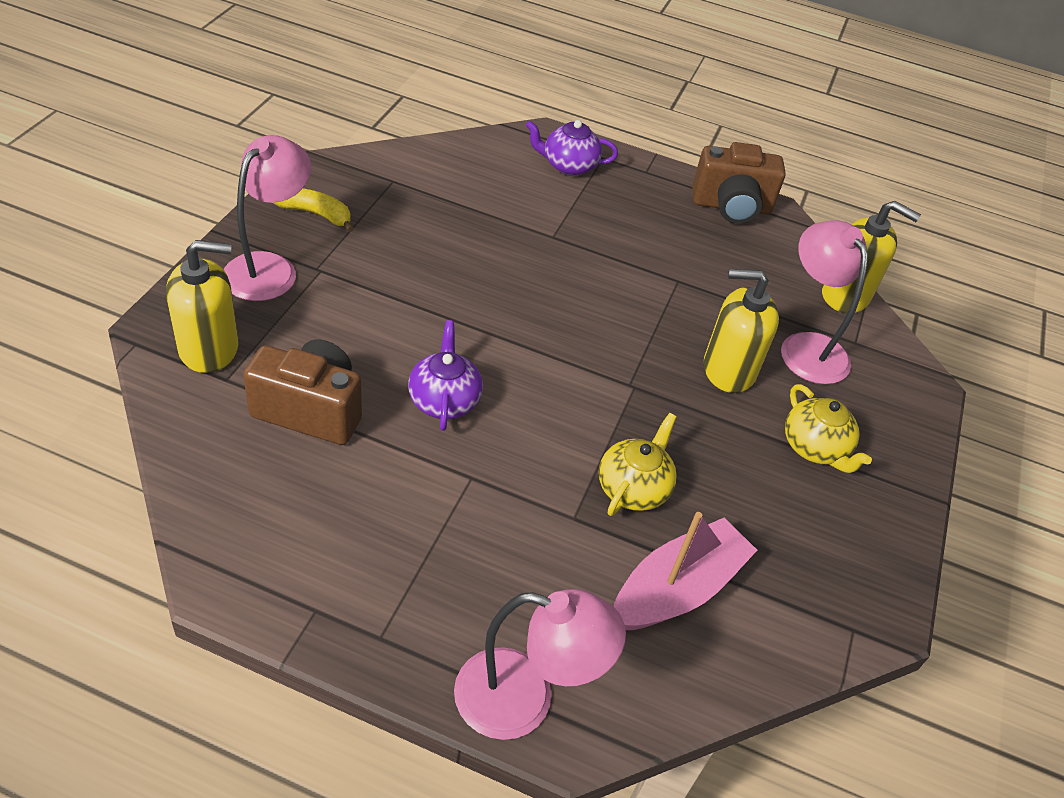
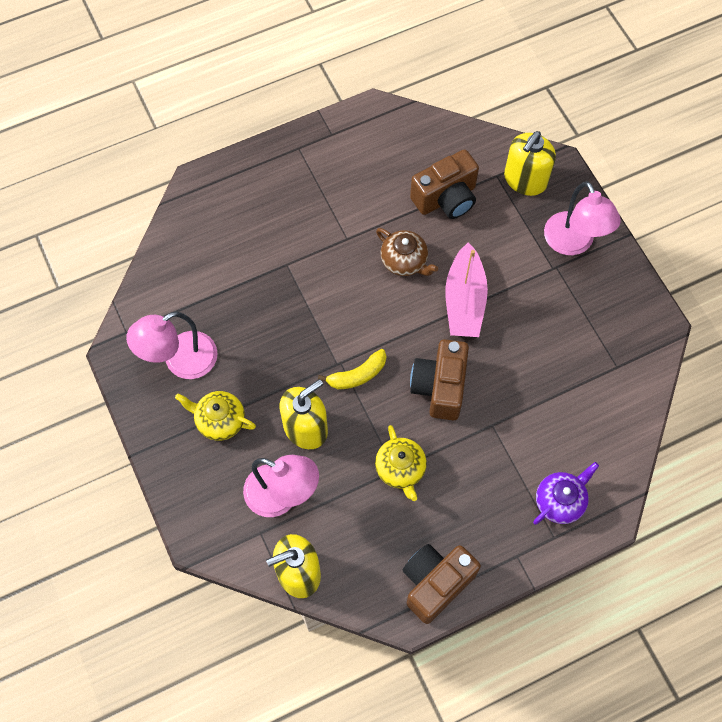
camera: 140 degrees right, 20 degrees up
yellow banana [273,188,354,232] -> yellow banana moved to [318,349,387,389]
purple teapot [408,320,483,431] -> brown teapot [376,228,438,276]
pink lamp [454,589,626,740] -> pink lamp moved to [126,312,218,379]
yellow teapot [599,413,677,516] -> yellow teapot moved to [375,425,427,501]
pink boat [614,512,757,630] -> pink boat moved to [445,242,488,337]
none -> brown camera [410,339,469,420]

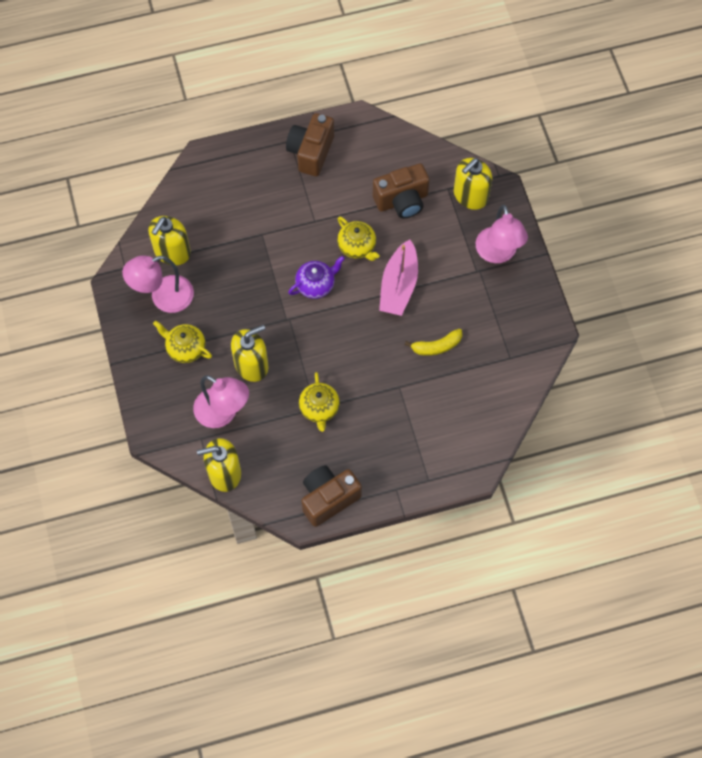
camera: 10 degrees right, 0 degrees up
yellow banana [318,349,387,389] -> yellow banana moved to [405,329,462,356]
brown teapot [376,228,438,276] -> yellow teapot [337,216,379,261]
brown camera [410,339,469,420] -> brown camera moved to [286,113,334,176]
purple teapot [533,462,599,525] -> purple teapot moved to [288,256,345,299]
none -> yellow soap dispenser [148,216,191,266]

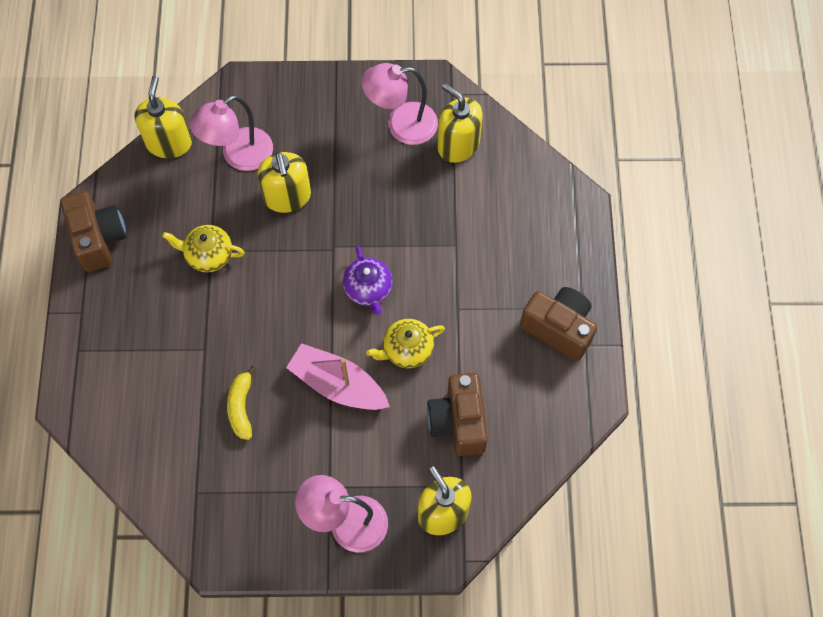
camera: 105 degrees right, 0 degrees up
pink lamp [122,255,194,313] -> pink lamp turned 90 degrees counterclockwise [361,63,438,145]
yellow teapot [153,321,212,363] -> none

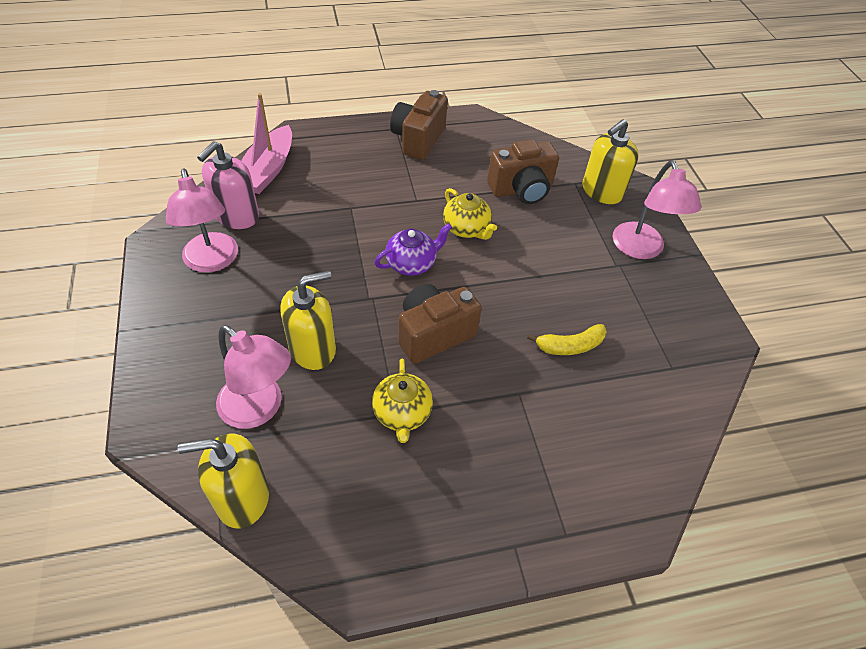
camera: 105 degrees left, 15 degrees down
brown camera [61,191,127,272] -> brown camera moved to [398,284,482,364]
pink boat [286,343,390,410] -> pink boat moved to [242,93,292,194]
yellow soap dispenser [438,83,483,163] -> pink soap dispenser [197,141,259,229]

